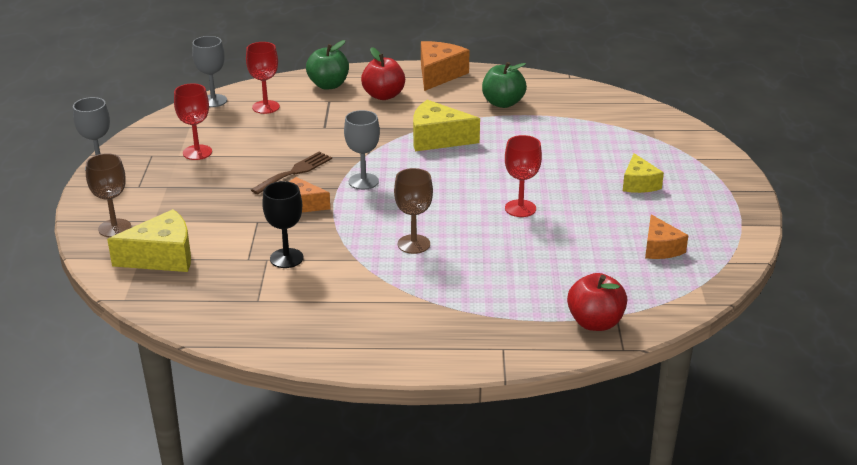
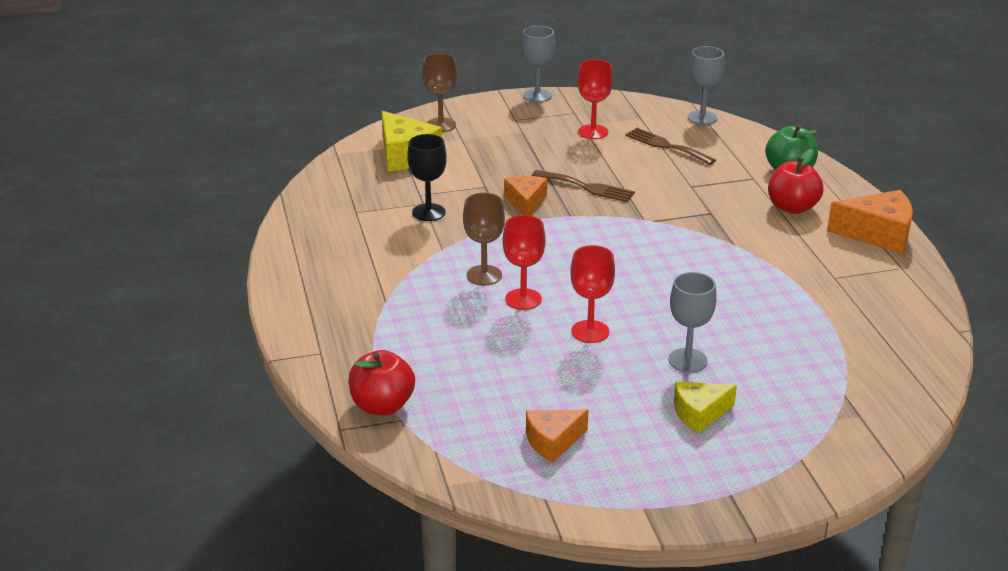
camera: 75 degrees right, 0 degrees up
red goblet [246,42,280,114] -> red goblet moved to [502,215,546,310]
grey goblet [344,110,380,190] -> grey goblet moved to [668,272,717,372]
yellow cheese [413,100,480,151] -> none
green apple [482,62,527,108] -> none
none -> brown fork [625,128,716,165]

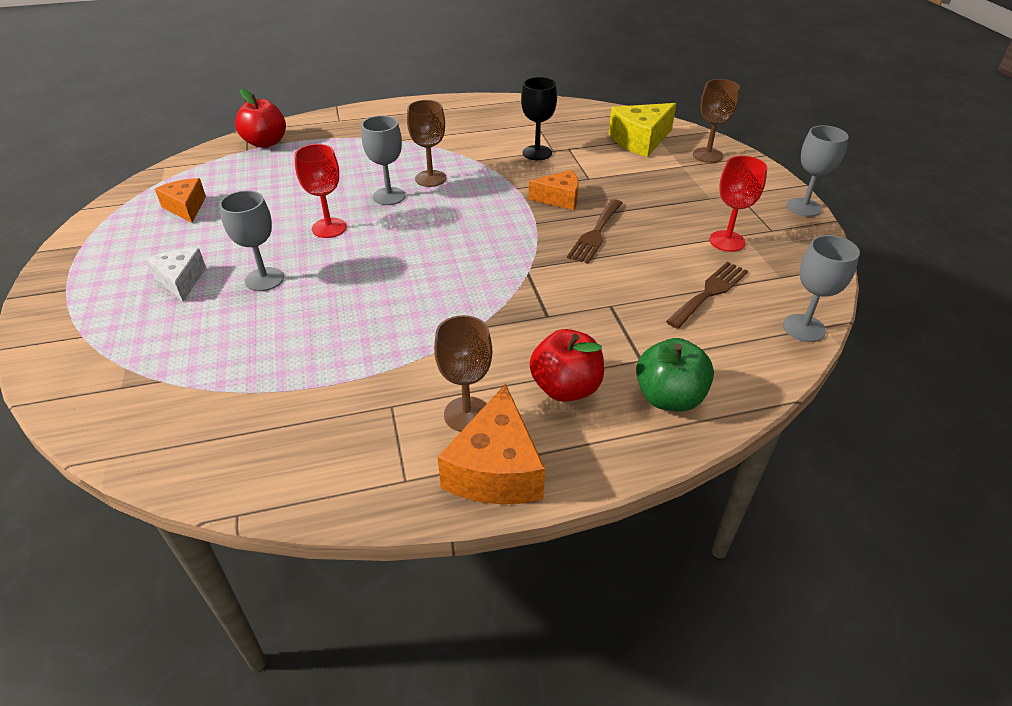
camera: 90 degrees right, 10 degrees up
red goblet [502,215,546,310] -> grey goblet [361,116,405,205]
yellow cheese [674,382,737,433] -> white cheese [147,248,206,302]
none -> brown goblet [434,315,493,432]

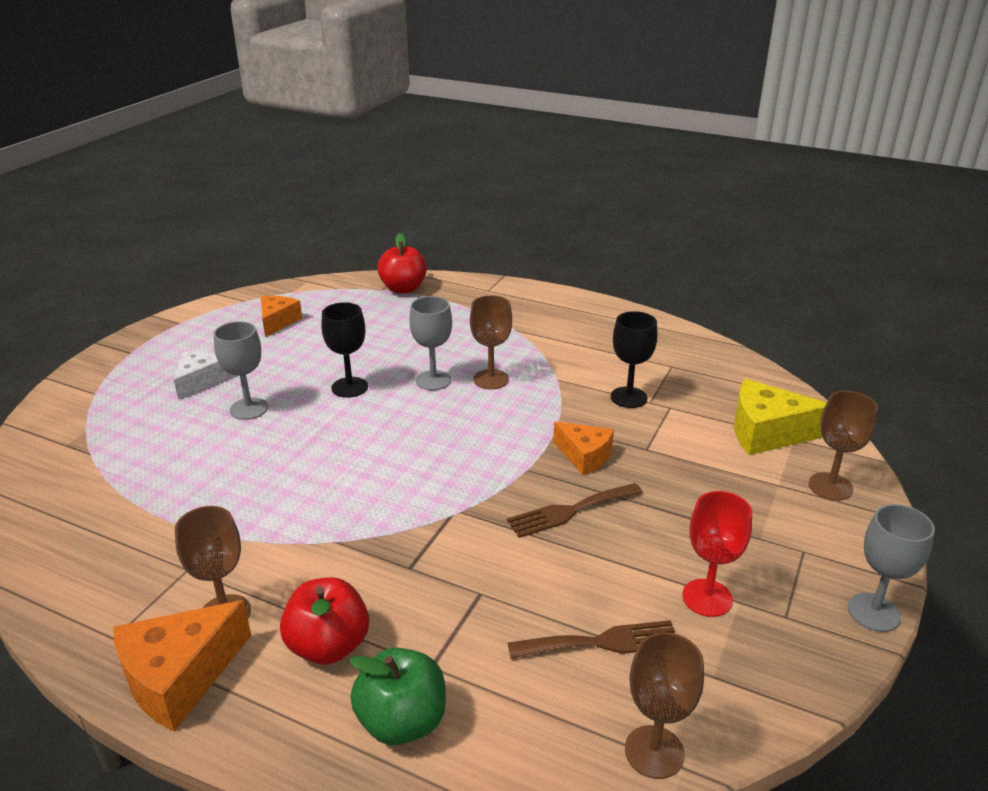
camera: 40 degrees right, 10 degrees down
red goblet [294,144,347,238] -> black goblet [321,302,368,398]
grey goblet [783,235,860,342] -> brown goblet [625,632,704,779]

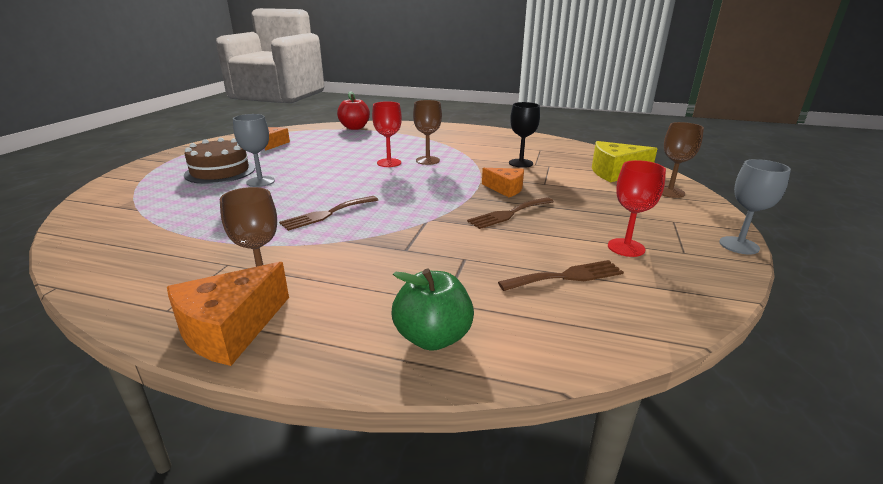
camera: 10 degrees left, 5 degrees down
white cheese [174,351,227,399] -> brown cake [184,138,255,184]
red apple [280,577,369,664] -> none
black goblet [321,302,368,398] -> none
grey goblet [409,296,452,390] -> red goblet [372,101,402,167]
brown goblet [625,632,704,779] -> none
none -> brown fork [279,196,378,231]

